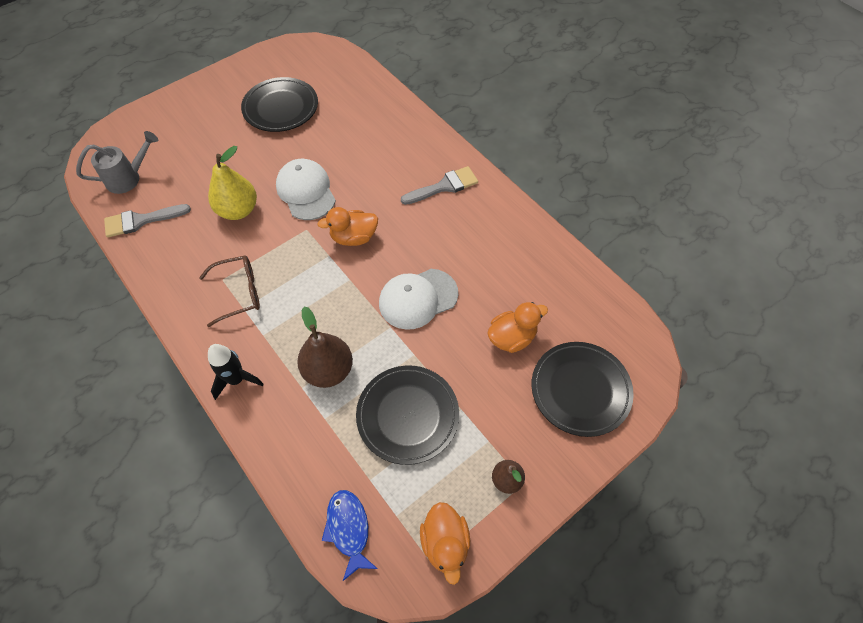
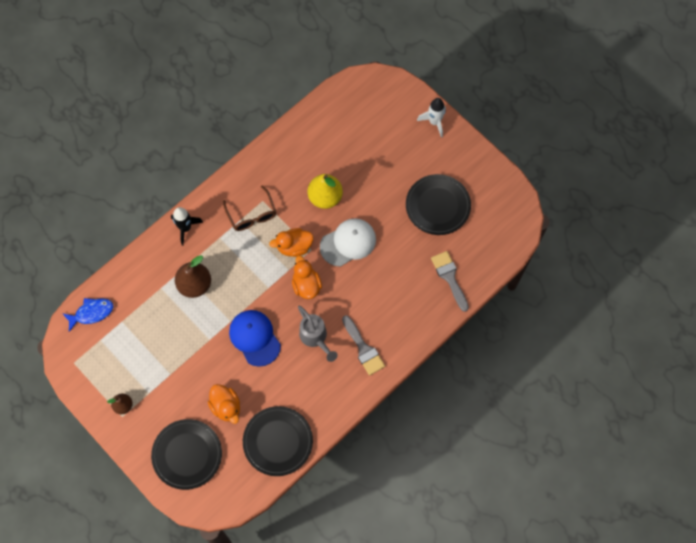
camera: 85 degrees right, 10 degrees up
grey watering can [76,131,158,194] -> grey watering can moved to [298,306,338,362]
grey brush [104,204,191,237] -> grey brush moved to [431,251,469,312]
black plate [356,365,459,465] -> black plate moved to [243,406,313,476]
white cap [379,269,458,330] -> blue cap [229,310,281,367]
orange duck [420,502,470,585] -> orange duck moved to [269,228,313,257]
none -> white rocket [417,98,446,137]

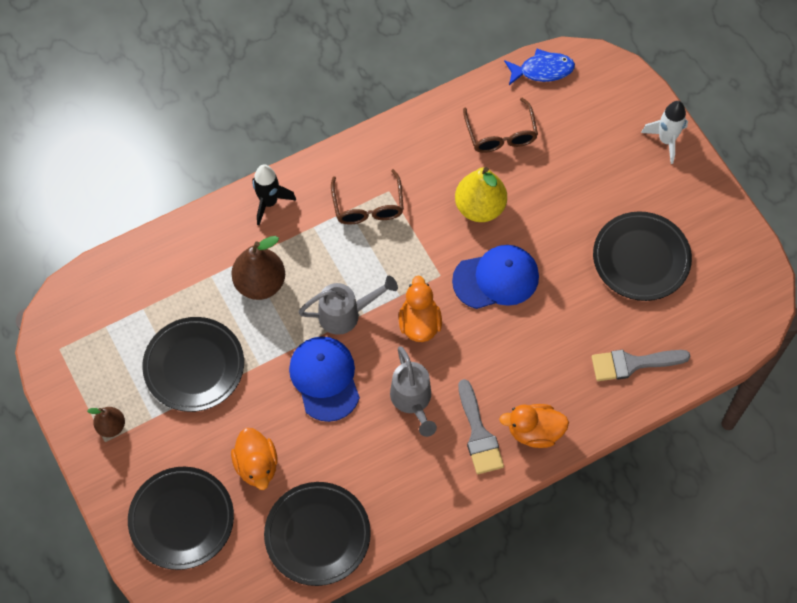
camera: 15 degrees right, 5 degrees down
blue fish [62,298,113,332] -> blue fish moved to [504,49,575,85]
orange duck [269,228,313,257] -> orange duck moved to [499,404,569,448]
white cap [320,218,376,267] -> blue cap [452,245,539,309]
grey brush [431,251,469,312] -> grey brush turned 90 degrees counterclockwise [592,350,691,381]
none -> black plate [142,317,244,412]
none -> grey watering can [298,276,398,335]
none -> brown glasses [463,98,538,153]

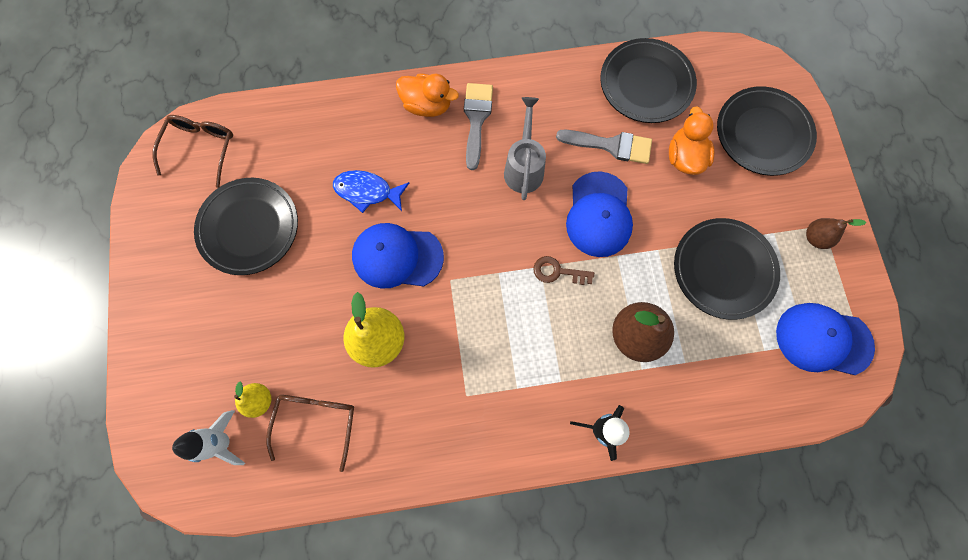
camera: 160 degrees left, 10 degrees up
grey watering can [298,276,398,335] -> brown key [534,256,594,285]
brown glasses [331,169,404,225] -> brown glasses moved to [153,115,233,188]
orange duck [399,276,442,342] -> none
blue fish [504,49,575,85] -> blue fish moved to [333,170,409,213]
grey brush [592,350,691,381] -> grey brush moved to [556,130,652,164]
white rocket [641,101,688,164] -> white rocket moved to [172,410,245,465]
none -> yellow pear [234,382,272,418]
none -> blue cap [776,303,875,375]

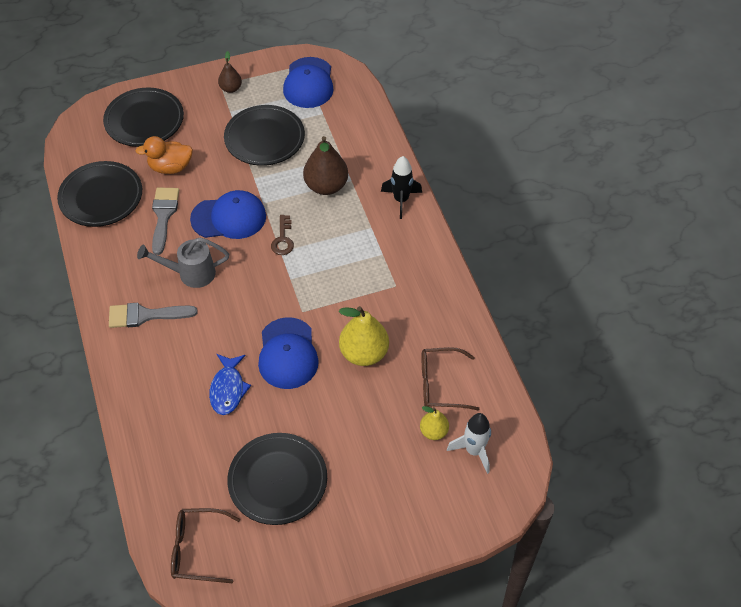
camera: 100 degrees left, 20 degrees down
orange duck [396,74,459,117] -> none

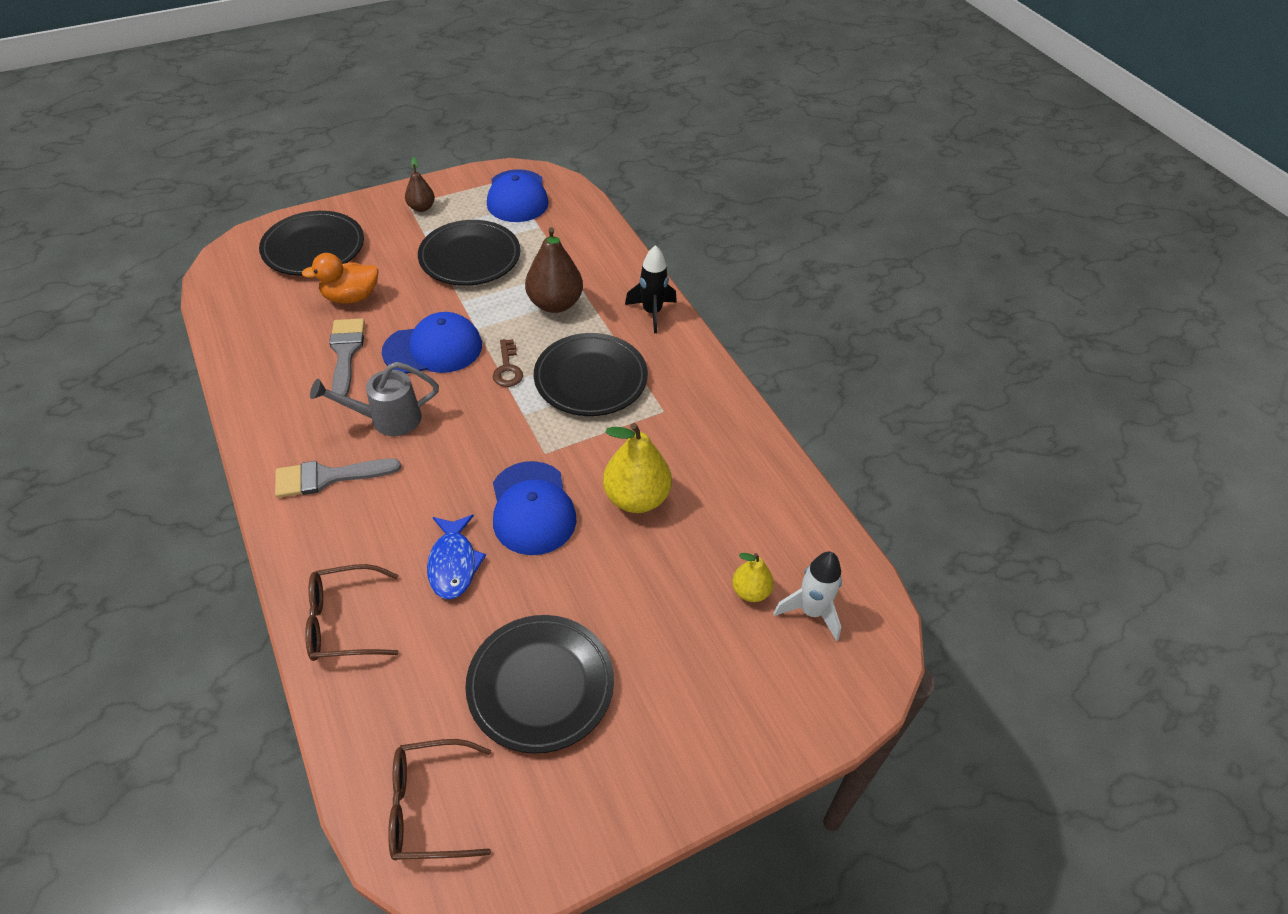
camera: 10 degrees left, 5 degrees down
black plate [57,161,142,227] -> black plate moved to [534,333,648,416]
brown glasses [422,347,479,411] -> brown glasses moved to [305,564,399,661]

